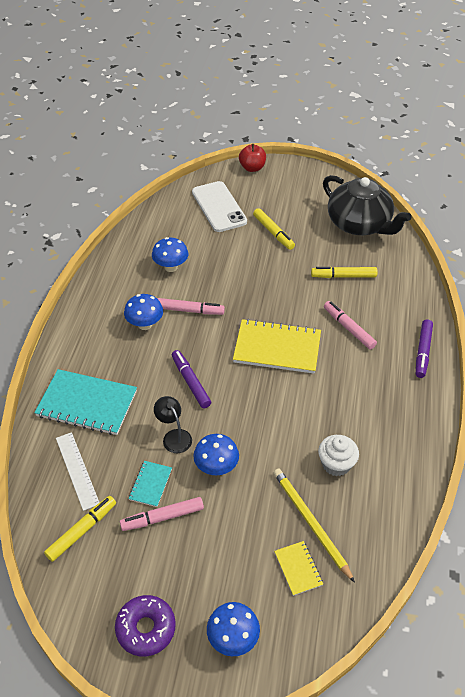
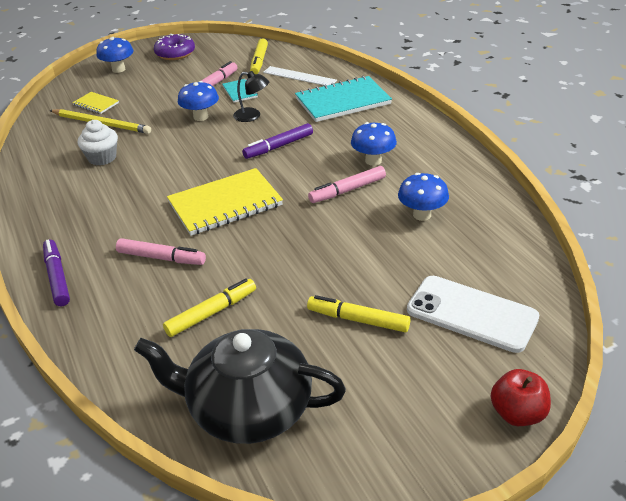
camera: 145 degrees right, 10 degrees down
purple marker [172,350,211,408] -> purple marker turned 120 degrees clockwise [242,123,313,159]

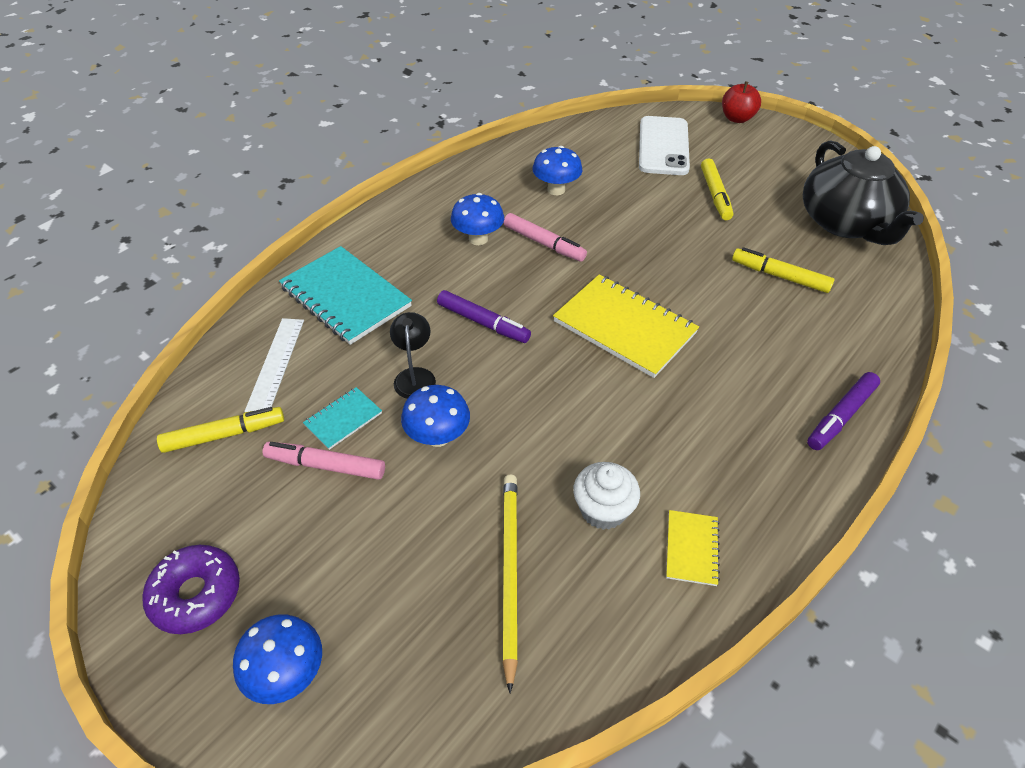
camera: 115 degrees left, 10 degrees up
yellow notebook [73,92,119,114] -> yellow notebook moved to [666,510,720,586]
pink marker [116,238,206,265] -> none

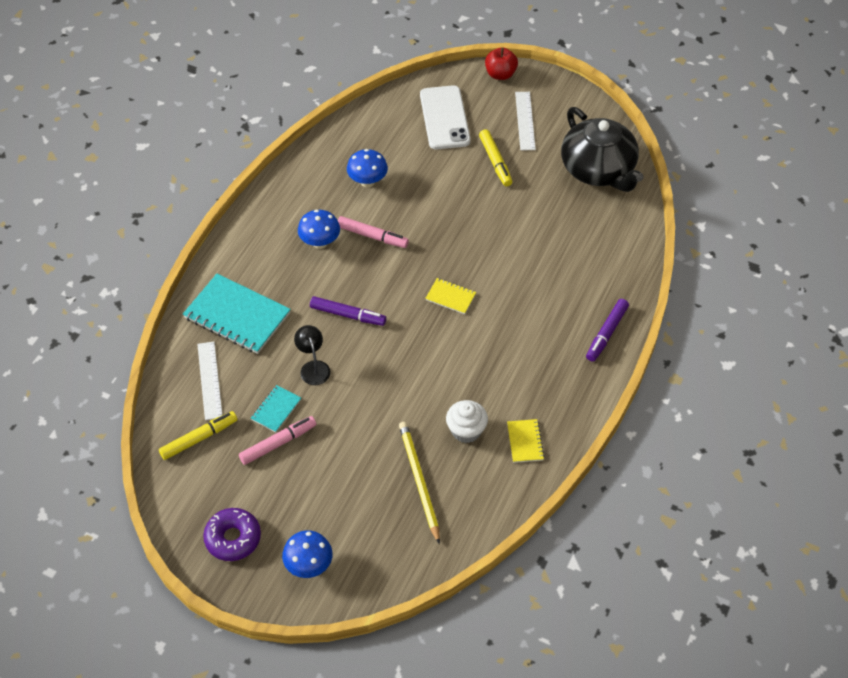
camera: 15 degrees left, 5 degrees up
pink marker [263,442,385,480] -> pink marker turned 150 degrees clockwise [239,416,316,465]
blue mushroom [401,385,470,447] -> none
yellow notebook [553,274,699,378] -> yellow notebook [425,278,476,314], size x0.49
yellow marker [732,247,835,293] -> none
none -> white ruler [515,92,536,150]

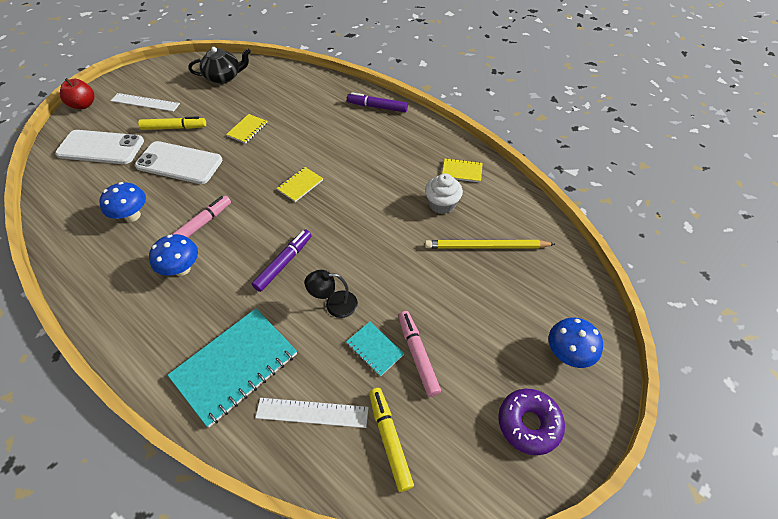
camera: 75 degrees left, 0 degrees up
black teapot [561,107,644,192] -> black teapot [188,47,251,84], size x0.61
purple marker [586,299,629,362] -> purple marker turned 150 degrees clockwise [347,92,408,112]
none -> white phone [135,141,223,184]
none -> yellow notebook [226,114,267,144]

